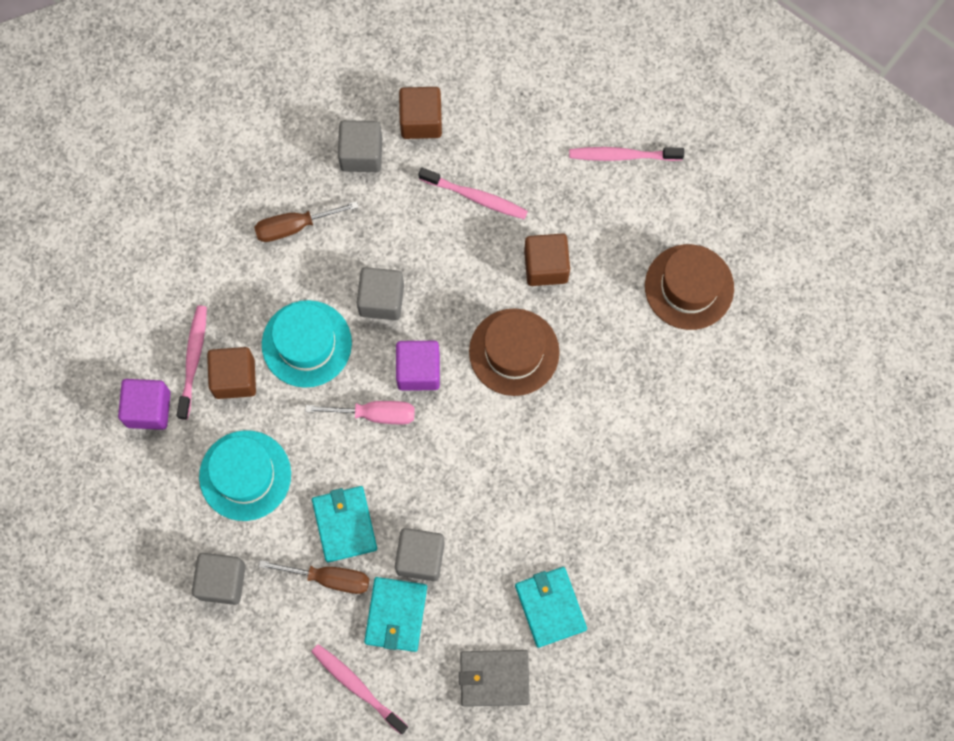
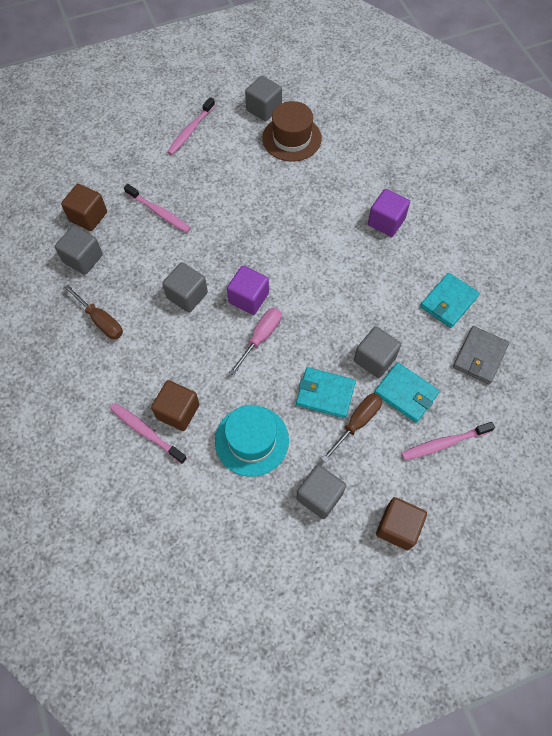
camera: 60 degrees left, 10 degrees down
purple cube [118,379,171,430] -> purple cube moved to [368,189,410,237]
brown screwdriver [254,201,359,242] -> brown screwdriver turned 60 degrees counterclockwise [64,285,123,339]
turquoise hat [262,300,352,388] -> none
pink toothbrush [418,168,528,219] -> pink toothbrush turned 75 degrees clockwise [124,184,191,233]
brown hat [469,308,560,396] -> none
turquoise wallet [515,567,587,648] -> turquoise wallet turned 60 degrees counterclockwise [420,273,480,328]
brown cube [524,234,570,286] -> brown cube moved to [376,497,427,550]
none -> grey cube [245,76,282,121]

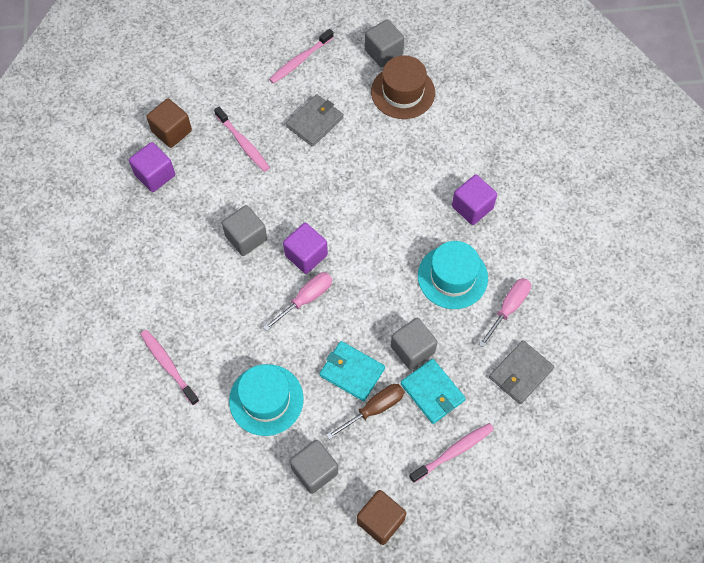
camera: 15 degrees right, 0 degrees up
grey cube [55,226,103,275] -> purple cube [129,142,175,192]
brown screwdriver [64,285,123,339] -> none
brown cube [151,380,199,431] -> none
pink toothbrush [401,422,495,460] -> pink toothbrush turned 150 degrees clockwise [409,423,494,483]
turquoise wallet [420,273,480,328] -> pink screwdriver [479,278,531,347]
none -> grey wallet [286,94,343,147]
none -> turquoise hat [418,241,488,309]

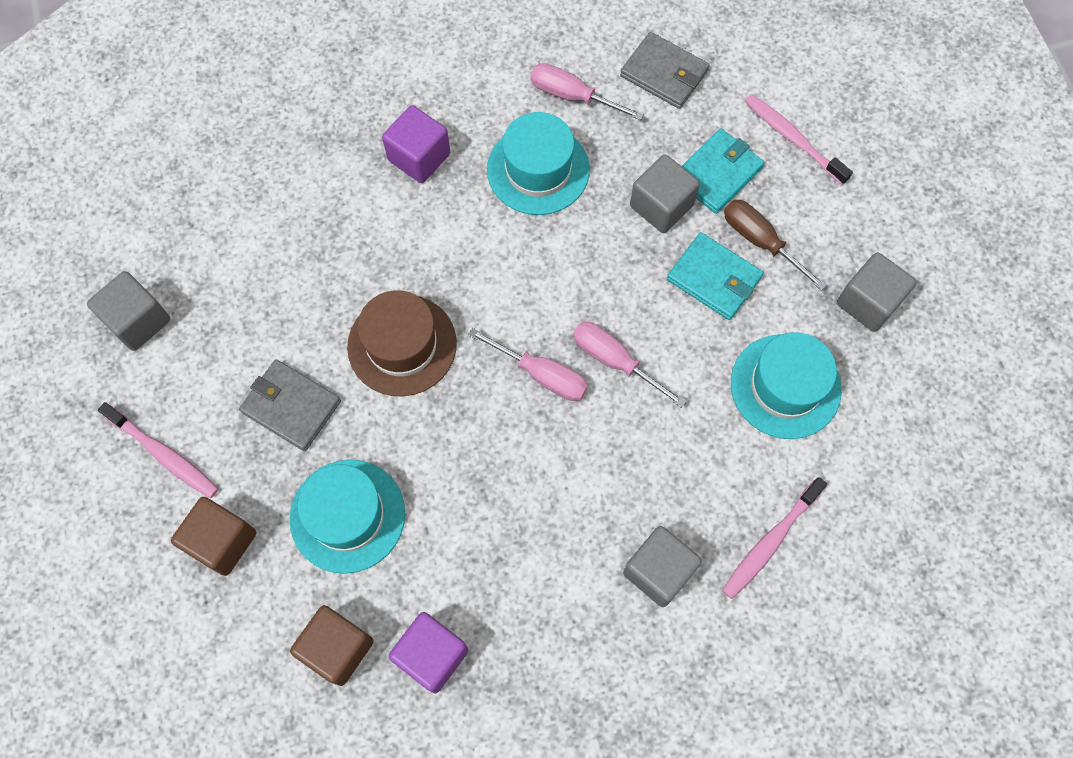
camera: 100 degrees left, 5 degrees up
pink toothbrush [214,107,270,172] -> turquoise hat [290,460,405,574]
grey cube [222,205,267,256] -> grey cube moved to [623,526,702,607]
purple cube [283,223,328,274] -> pink screwdriver [468,328,588,401]
turquoise wallet [319,341,385,401] -> turquoise wallet turned 75 degrees counterclockwise [667,232,763,320]
brown cube [357,490,406,545] -> brown cube moved to [171,497,256,576]
brown hat [371,55,435,119] -> brown hat moved to [347,290,457,396]

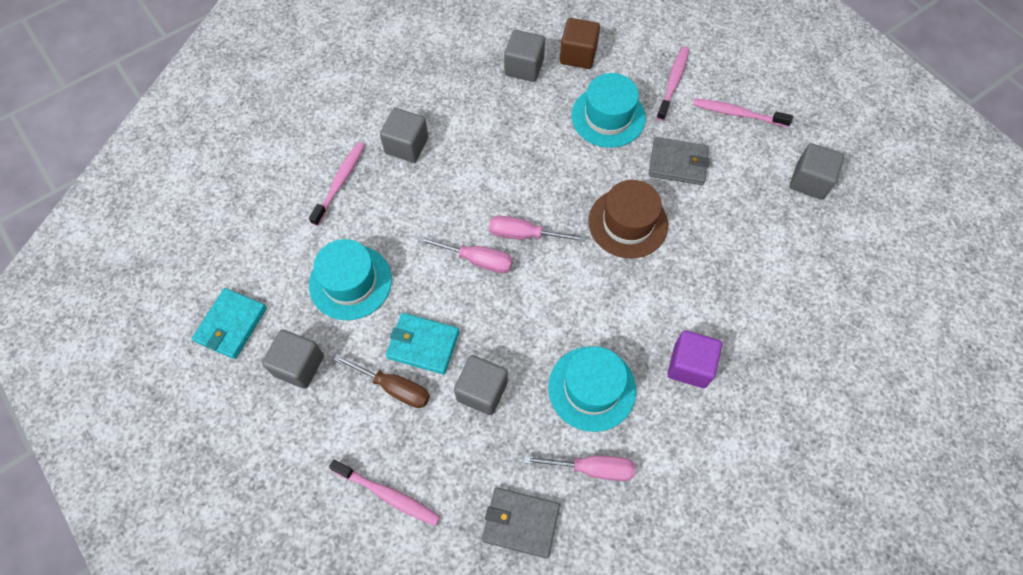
camera: 160 degrees right, 5 degrees down
brown cube [171,497,256,576] -> pink toothbrush [656,46,689,121]
purple cube [389,612,469,693] -> grey cube [504,30,545,82]
turquoise wallet [682,128,764,214] -> turquoise wallet moved to [192,288,267,359]

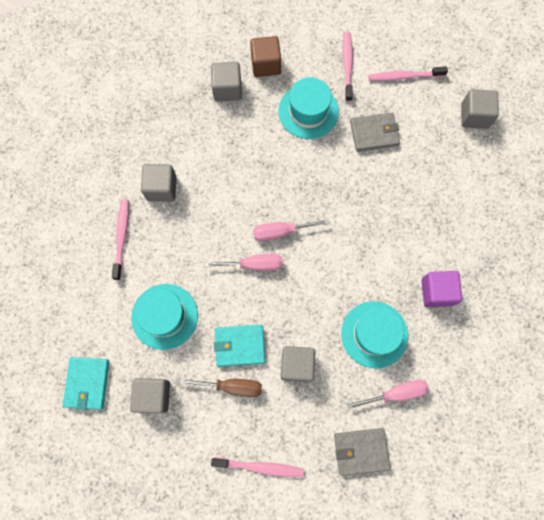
camera: 20 degrees left, 10 degrees up
brown hat [588,180,668,259] -> none

